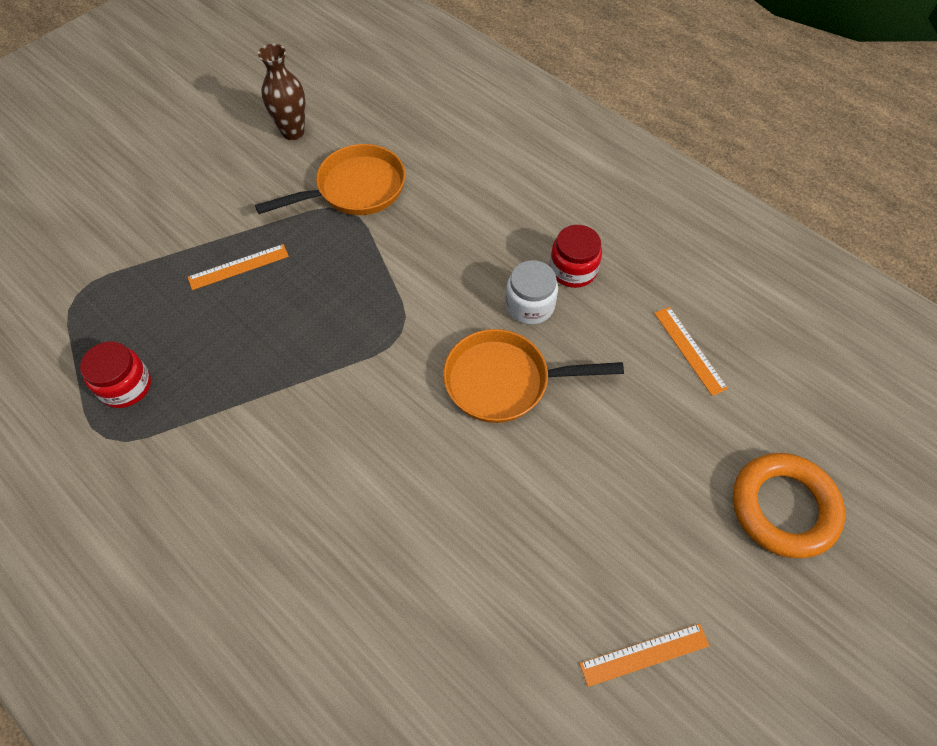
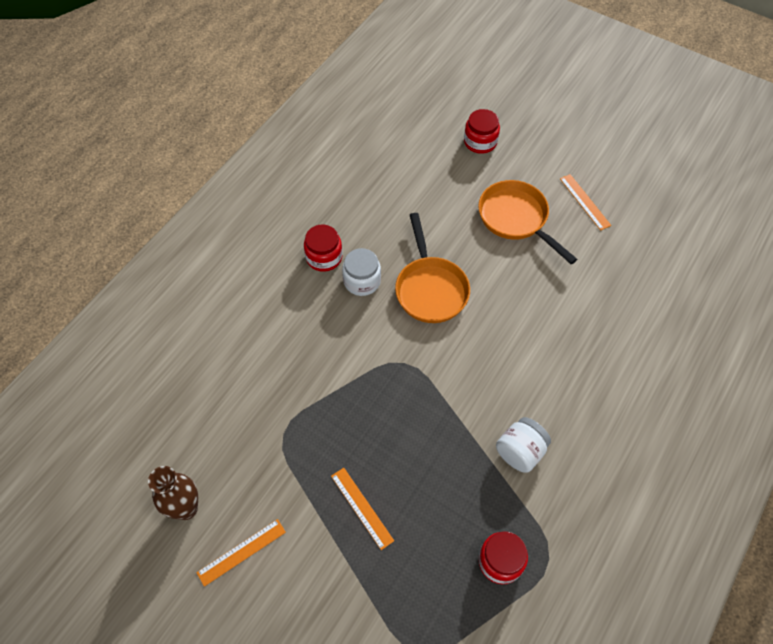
camera: 100 degrees left, 0 degrees up
orange pan [255,144,405,215] -> orange pan moved to [478,180,577,264]
orange ruler [654,307,728,396] -> orange ruler moved to [196,519,286,587]
orange ring [733,453,845,558] -> red jar [464,109,500,154]
none -> white jar [496,417,551,472]

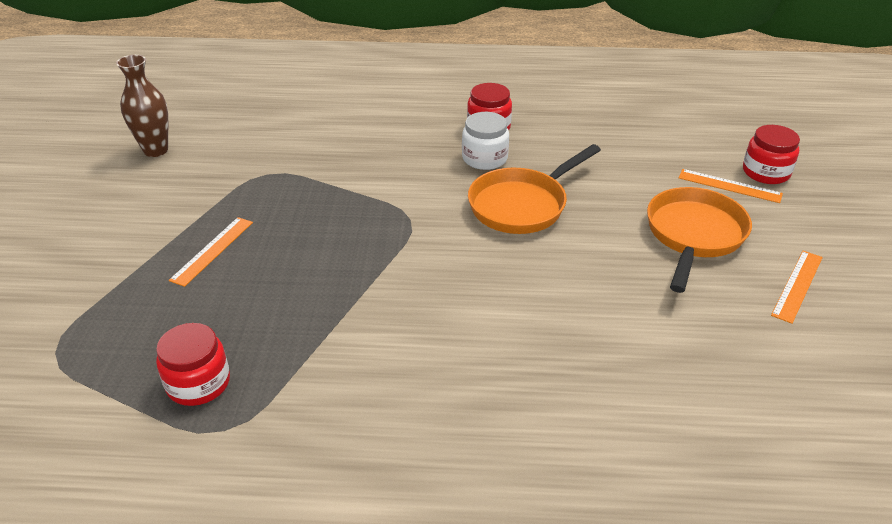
camera: 60 degrees right, 20 degrees down
orange ruler [196,519,286,587] -> orange ruler moved to [679,169,783,203]
white jar [496,417,551,472] -> none

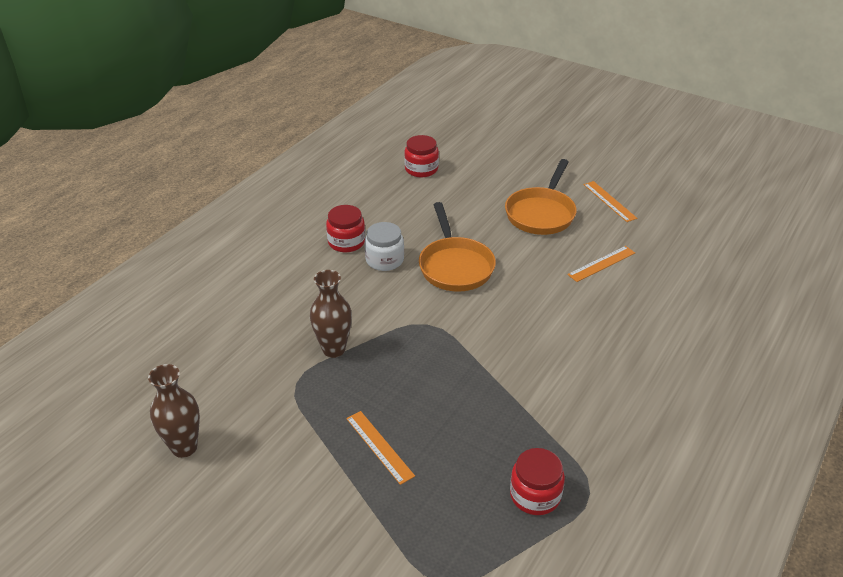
camera: 60 degrees left, 0 degrees up
orange pan [647,187,752,293] -> orange pan turned 120 degrees counterclockwise [505,159,577,235]
orange ruler [679,169,783,203] -> orange ruler moved to [567,246,635,282]
red jar [743,125,800,184] -> red jar moved to [404,135,439,178]
none -> brown vase [310,270,352,358]

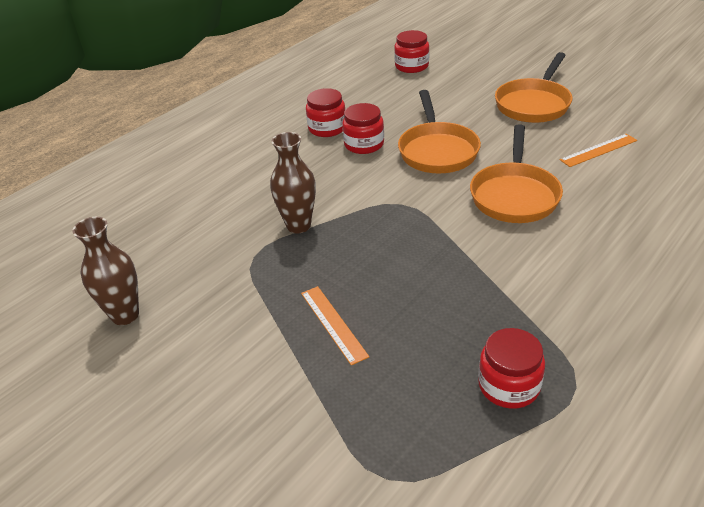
camera: 10 degrees right, 0 degrees up
white jar [365,222,404,271] -> red jar [342,103,384,154]
orange ruler [583,181,638,222] -> none
none -> orange pan [470,124,563,223]

